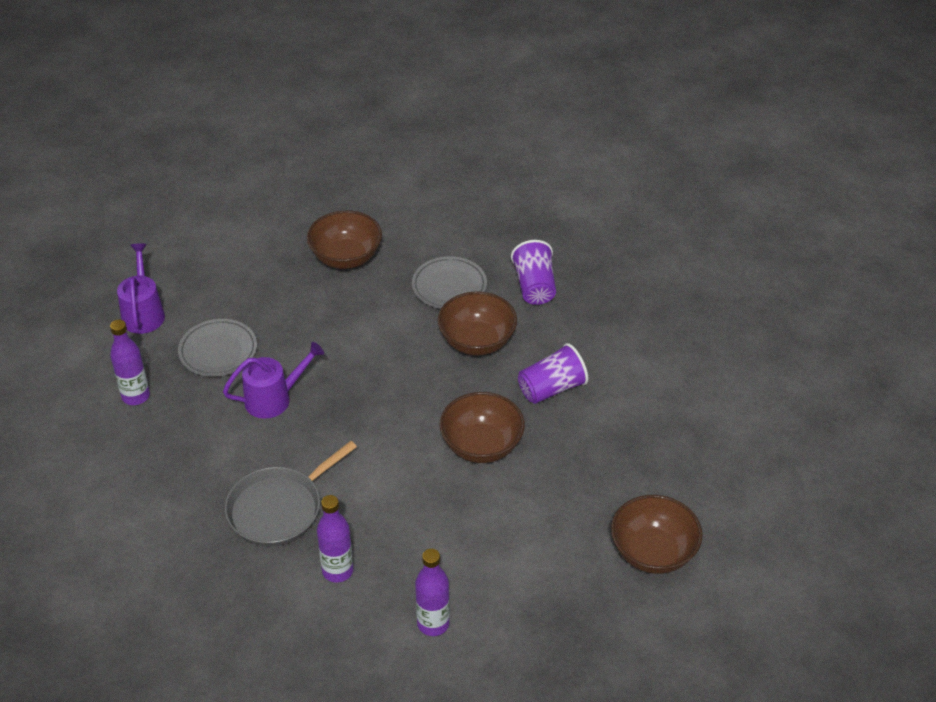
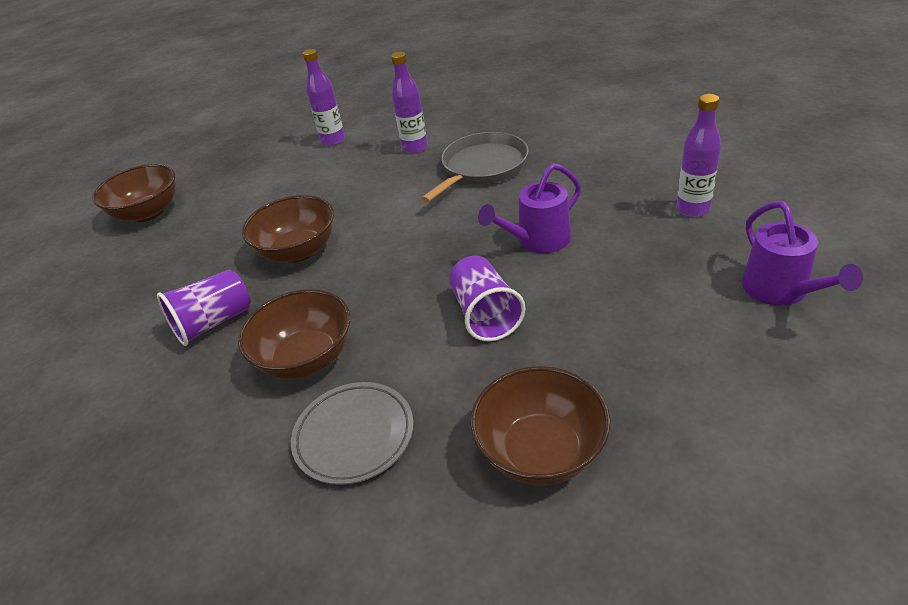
camera: 175 degrees right, 5 degrees down
grey plate [178,319,257,377] -> none
purple cup [511,240,556,305] -> purple cup moved to [449,256,525,342]

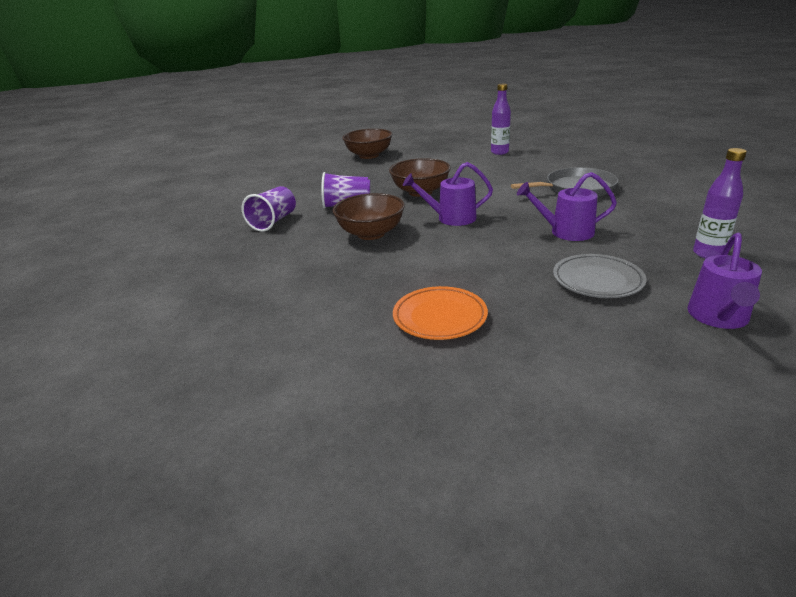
camera: 35 degrees right, 10 degrees down
grey plate [291,382,414,485] -> grey plate moved to [553,254,646,298]
purple bottle [391,52,428,153] -> none
purple cup [449,256,525,342] -> purple cup moved to [242,186,296,232]
brown bowl [470,366,611,485] -> orange plate [393,286,488,340]
none -> purple watering can [403,162,493,226]

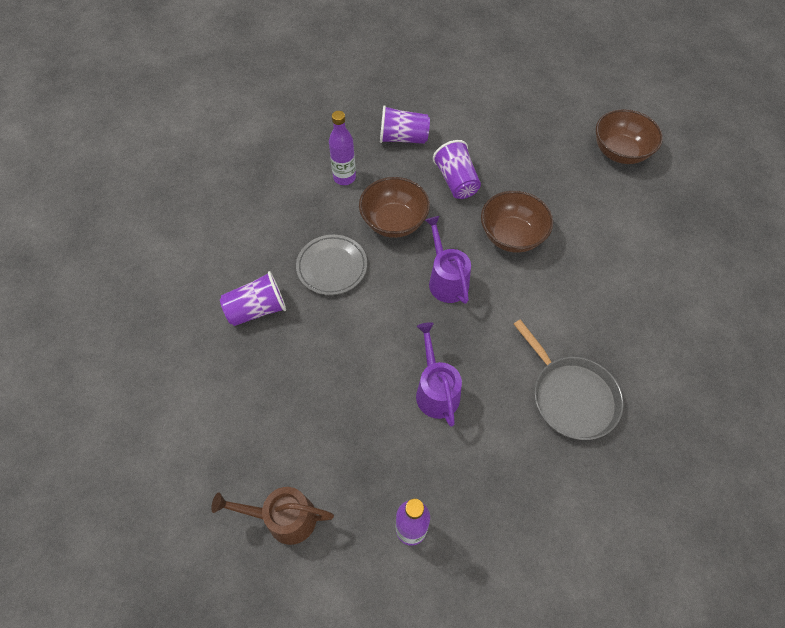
camera: 70 degrees right, 30 degrees up
orange plate [393,286,488,340] -> purple cup [220,271,286,326]
purple bottle [491,84,511,155] -> purple bottle moved to [329,111,356,185]
grey plate [553,254,646,298] -> grey plate moved to [296,235,367,295]
purple watering can [687,233,762,329] -> brown watering can [211,487,334,545]

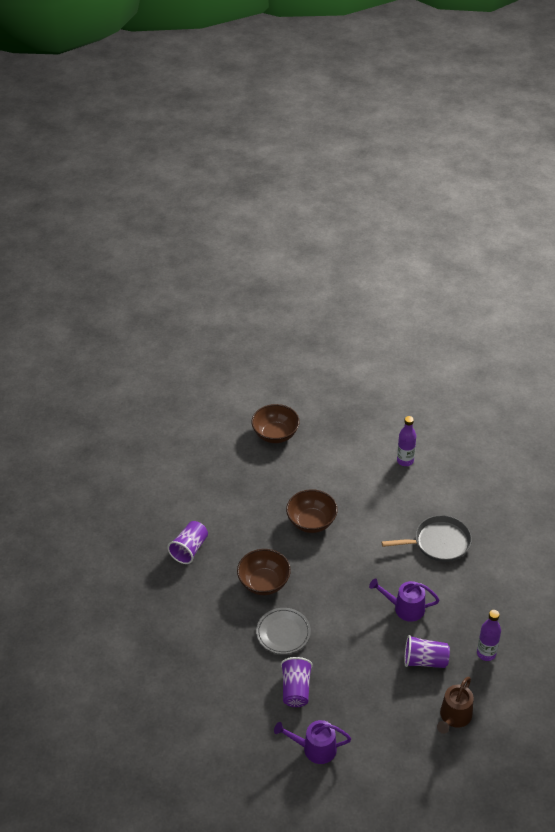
camera: 65 degrees left, 15 degrees down
purple bottle [329,111,356,185] -> purple bottle moved to [397,416,416,466]
purple watering can [425,216,471,304] -> purple watering can moved to [274,720,351,764]
purple cup [433,140,481,199] -> purple cup moved to [404,635,450,668]

